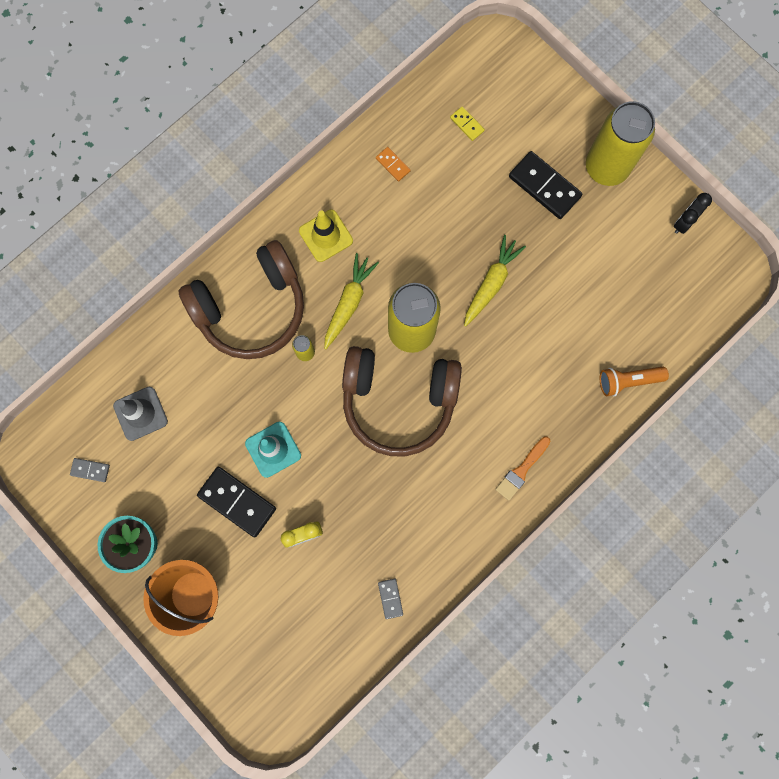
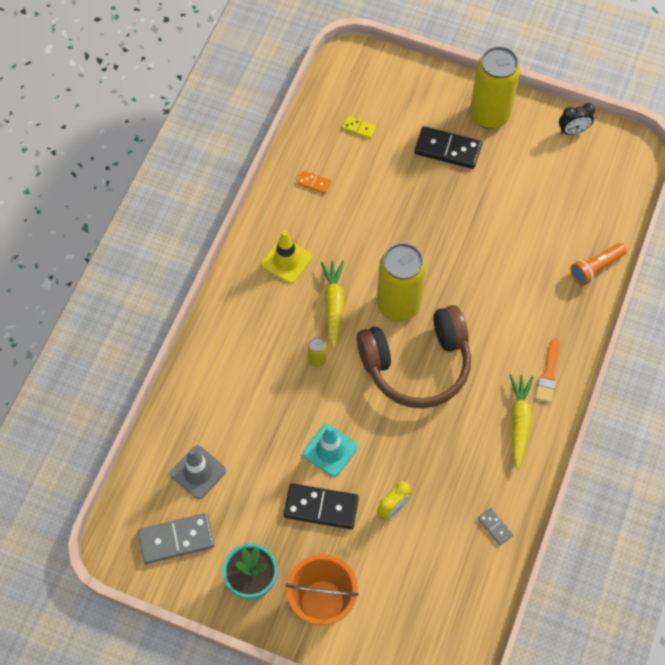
camera: 25 degrees left, 15 degrees down
grey domino [70,458,110,482] -> grey domino [138,513,214,564], size x2.00
brown headphones [178,240,304,359] -> none
yellow carrot [464,235,526,327] -> yellow carrot moved to [510,374,534,469]
black clock [674,193,712,234] -> black clock turned 120 degrees counterclockwise [559,103,595,135]

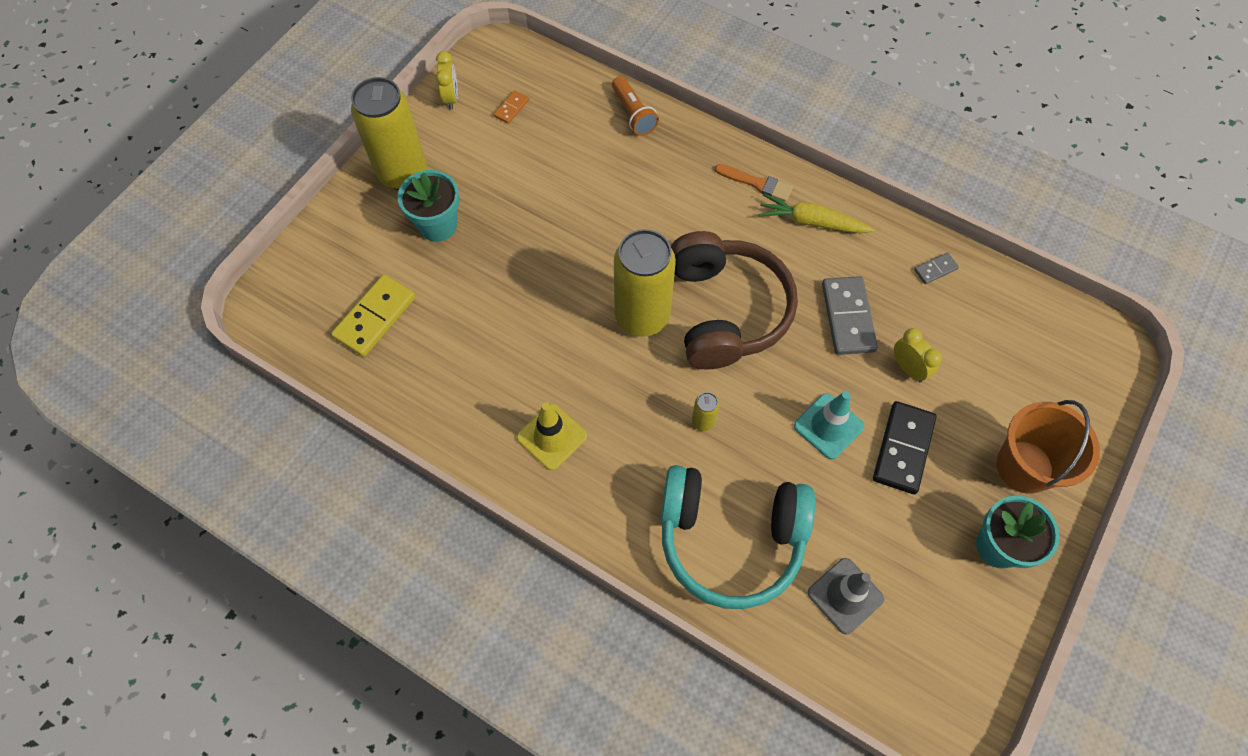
camera: 80 degrees left, 0 degrees up
grey domino [138,513,214,564] -> grey domino moved to [822,276,878,355]
orange domino [297,171,331,194] -> orange domino moved to [494,90,529,124]
yellow carrot [321,261,344,348] -> none
yellow domino [342,116,376,139] -> yellow domino [331,275,416,357], size x2.00
black domino [414,126,482,169] -> turquoise flower pot [398,170,459,242]
black clock [559,103,595,135] -> yellow clock [436,51,458,110]
none -> turquoise headphones [660,465,815,609]

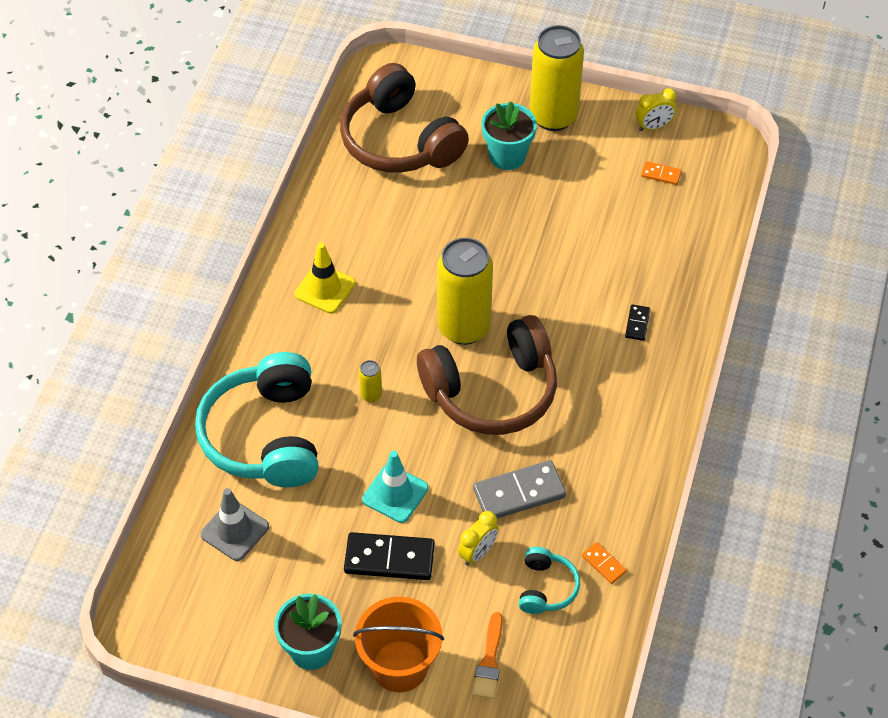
camera: 75 degrees right, 10 degrees down
yellow domino [331,275,416,357] -> brown headphones [340,63,469,173]
orange flashlight [612,76,659,136] -> none
orange brush [715,164,793,202] -> orange brush moved to [472,612,503,699]
yellow carrot [758,193,875,233] -> none
grey domino [914,252,959,284] -> orange domino [582,542,627,584]
none -> turquoise headphones [519,547,580,614]
none -> black domino [625,304,650,341]

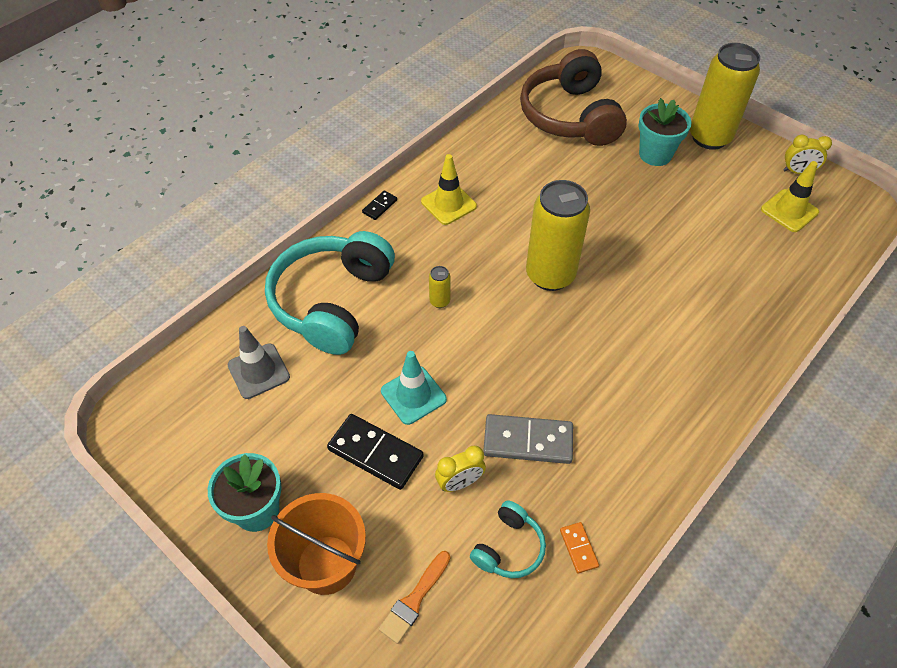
camera: 25 degrees right, 0 degrees up
brown headphones [417,315,557,435] -> none
black domino [625,304,650,341] -> black domino moved to [362,190,397,220]
orange domino [641,161,682,185] -> yellow traffic cone [761,161,819,232]

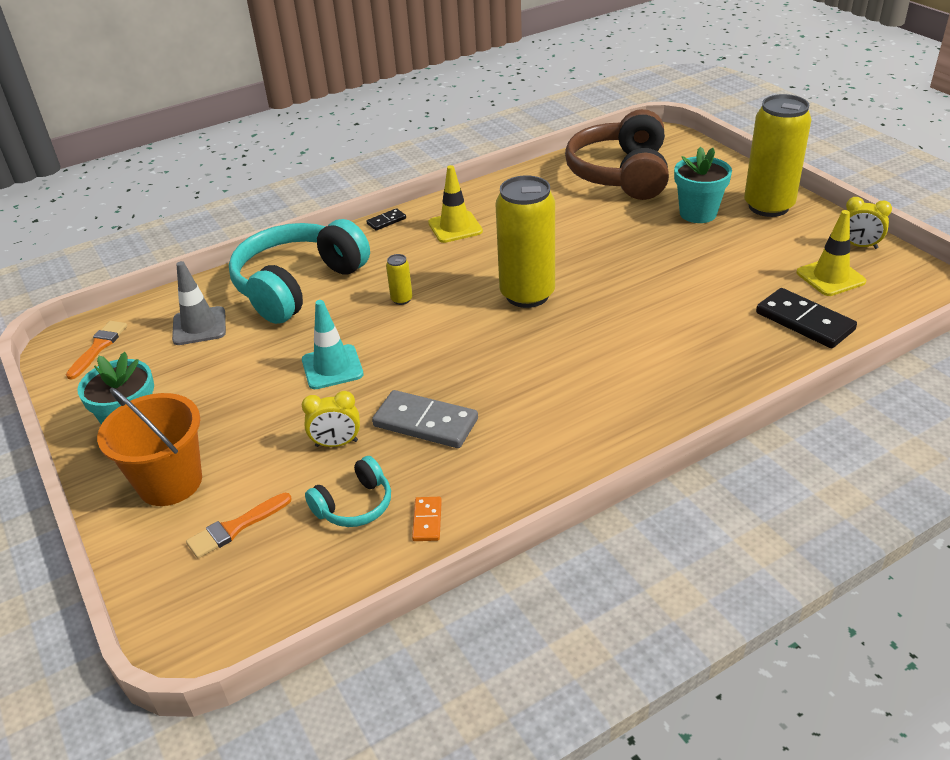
camera: 20 degrees right, 15 degrees down
black domino [327,414,424,490] -> black domino moved to [756,288,857,348]
none -> orange brush [66,321,127,380]

